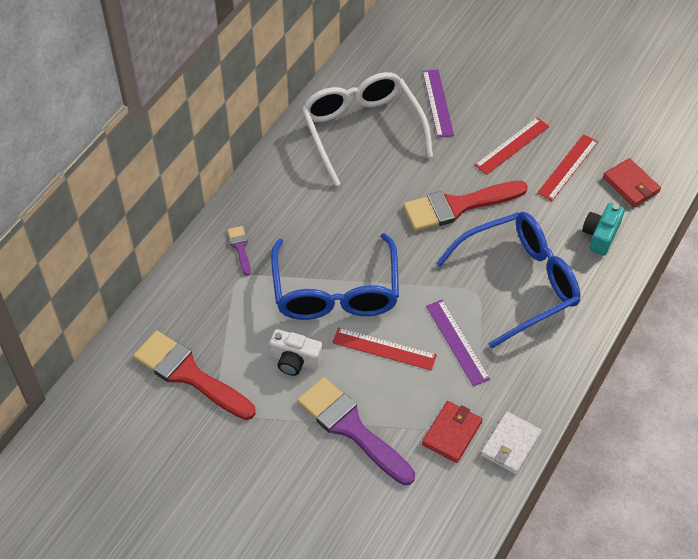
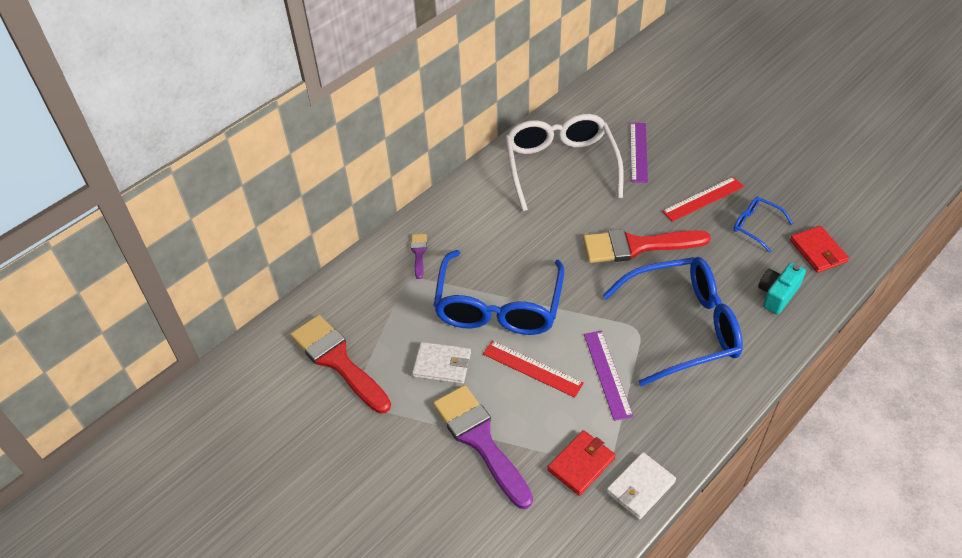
camera: 15 degrees right, 5 degrees down
white camera [269,329,323,376] -> white wallet [412,342,471,384]
red ruler [537,134,598,201] -> blue glasses [734,197,793,253]

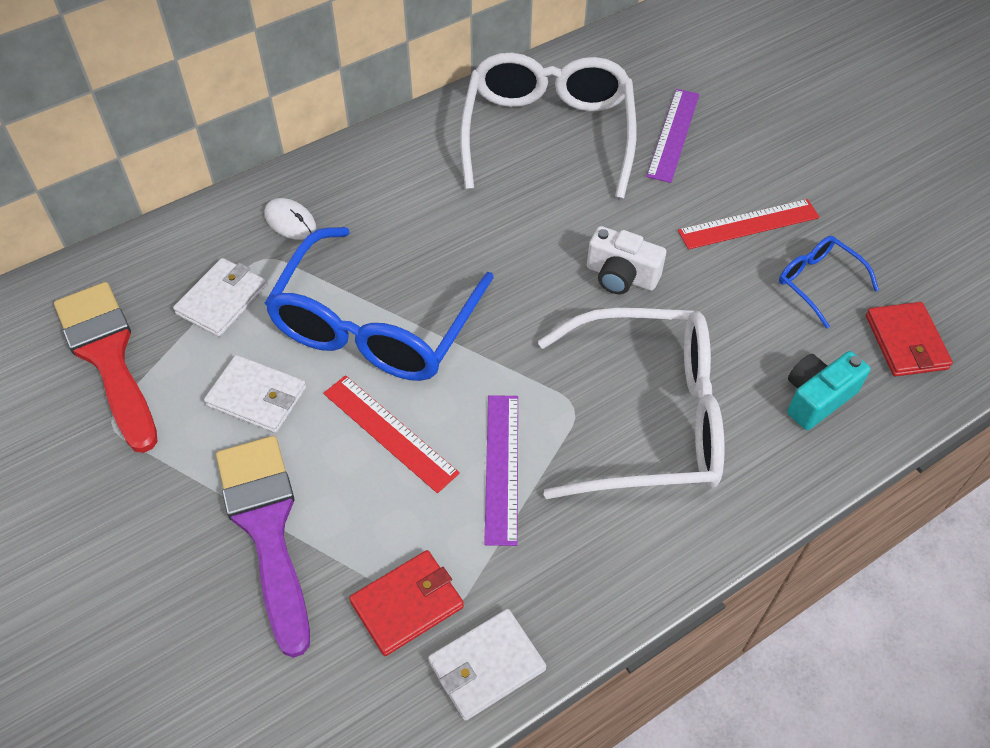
camera: 10 degrees right, 5 degrees up
purple brush [411,234,427,279] -> white mouse [265,198,316,240]
red brush [583,229,711,263] -> white camera [587,226,666,294]
blue glasses [603,257,743,386] -> white glasses [538,308,725,499]
none -> white wallet [173,258,267,337]

